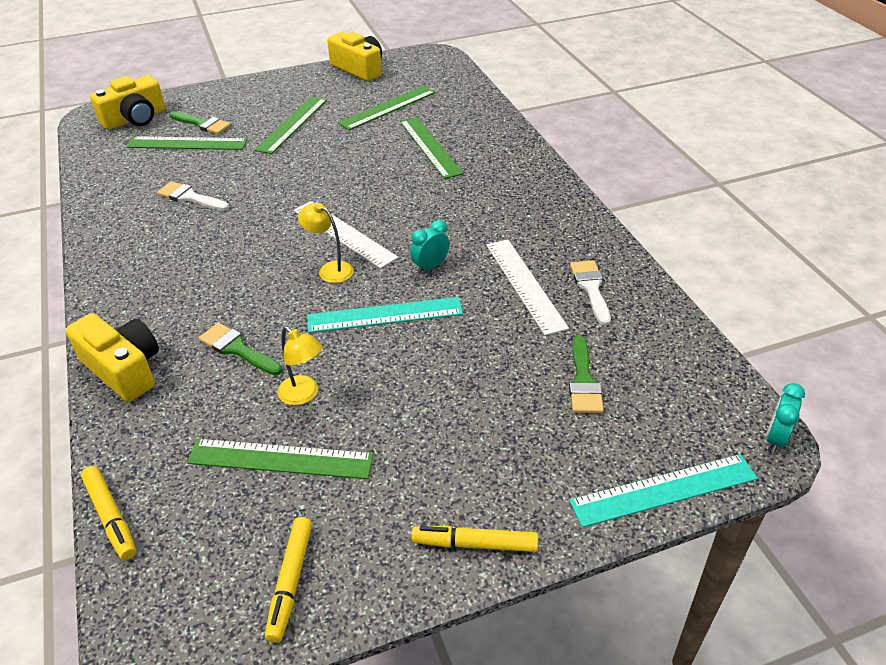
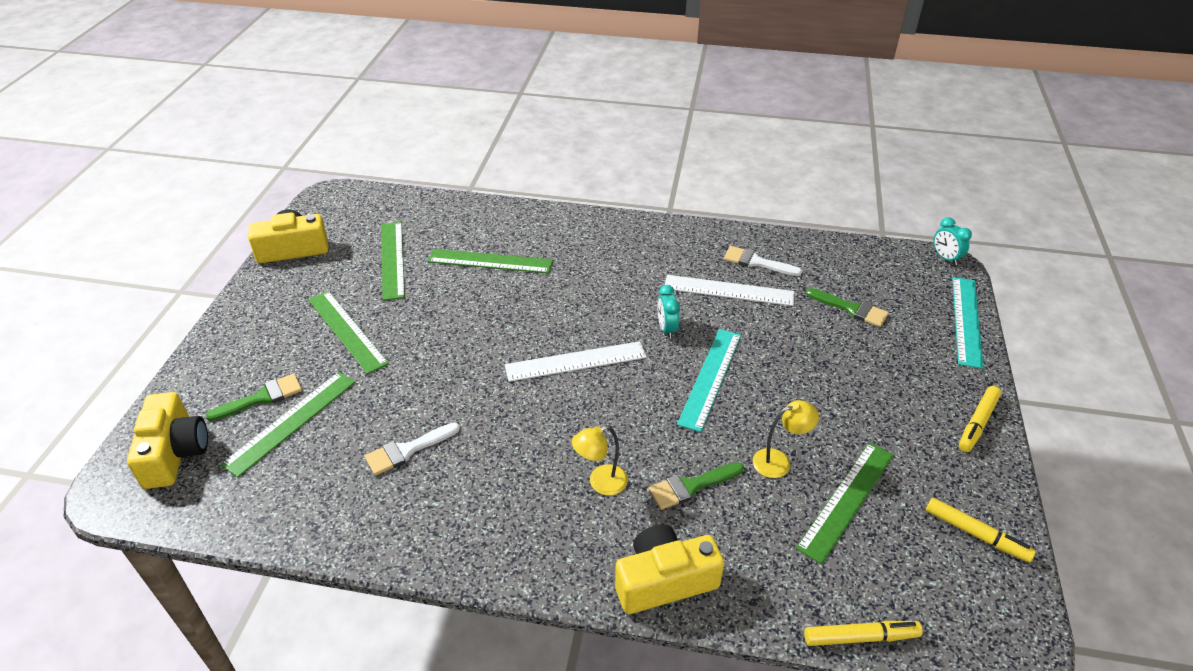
camera: 60 degrees left, 0 degrees up
yellow lamp [298,203,354,283] -> yellow lamp moved to [572,425,628,495]

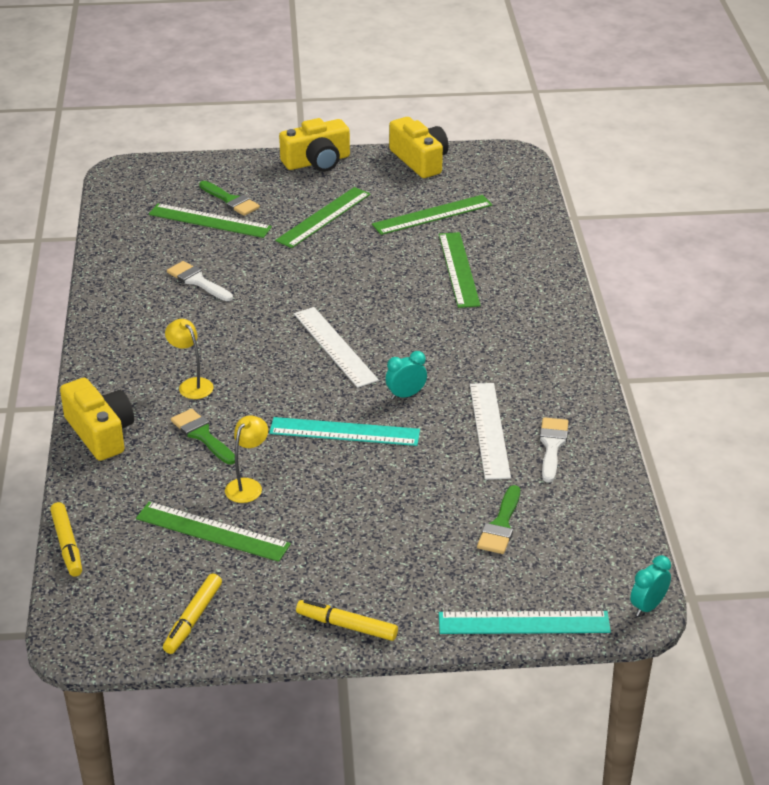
camera: 75 degrees right, 5 degrees down
yellow camera [127,392,208,489] -> yellow camera moved to [279,118,350,172]
yellow lamp [753,400,819,478] -> yellow lamp turned 120 degrees counterclockwise [225,416,268,503]

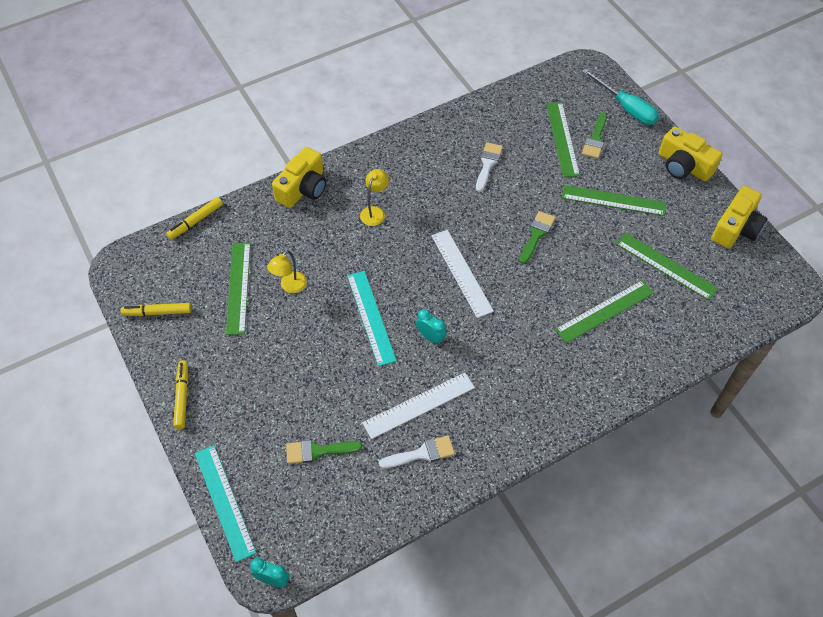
camera: 65 degrees right, 20 degrees up
green brush [171,409,235,464] -> green brush moved to [519,211,555,264]
yellow lamp [225,416,268,503] -> yellow lamp turned 120 degrees clockwise [267,250,307,293]
white ruler [294,307,379,388] -> white ruler turned 60 degrees counterclockwise [431,230,494,318]
none -> turquoise screwdriver [582,68,659,125]

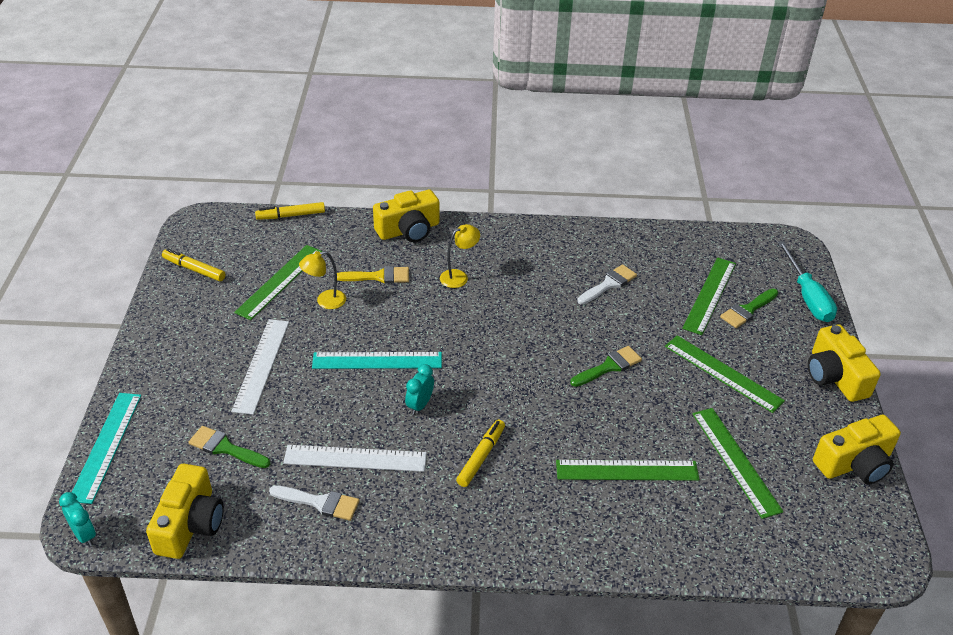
camera: 30 degrees right, 15 degrees down
yellow marker [173,360,188,429] -> yellow marker moved to [456,420,505,487]
turquoise ruler [347,271,397,366] -> turquoise ruler turned 75 degrees clockwise [312,352,442,369]
turquoise clock [416,309,447,345] -> turquoise clock turned 135 degrees counterclockwise [405,364,434,415]
white ruler [431,230,494,318] -> white ruler moved to [231,319,289,415]
none -> yellow camera [146,464,224,559]
none -> yellow brush [337,266,409,284]

